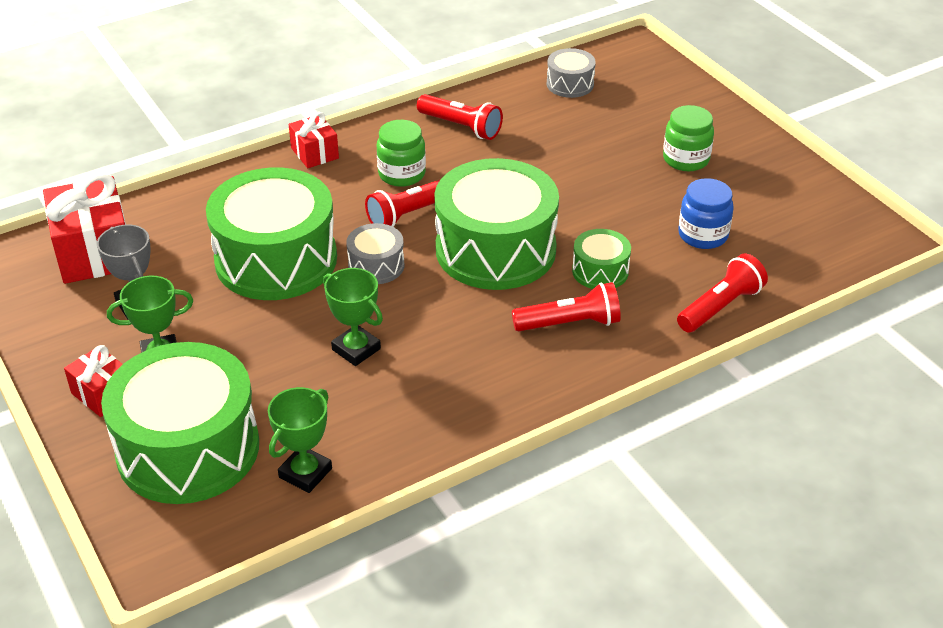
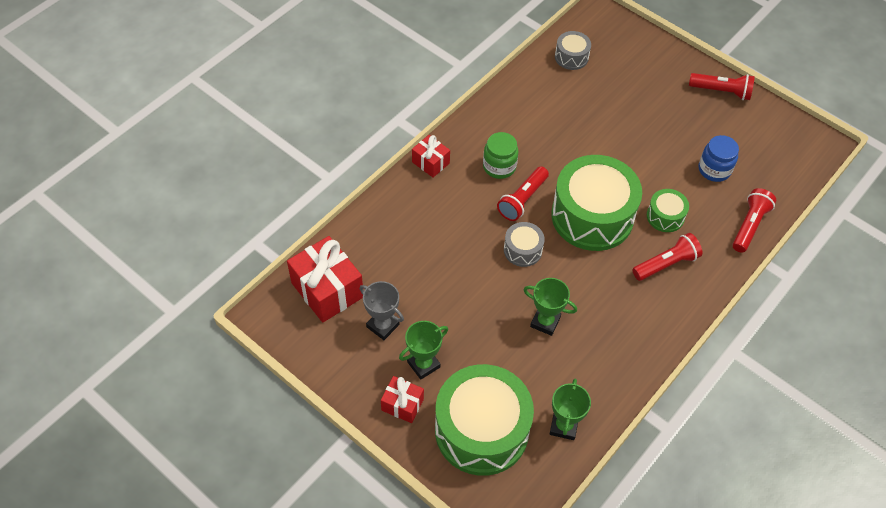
camera: 20 degrees left, 15 degrees up
green drum [206,167,337,300] -> none
red flashlight [417,94,503,140] -> red flashlight moved to [689,73,755,100]
green jar [663,105,714,171] -> none

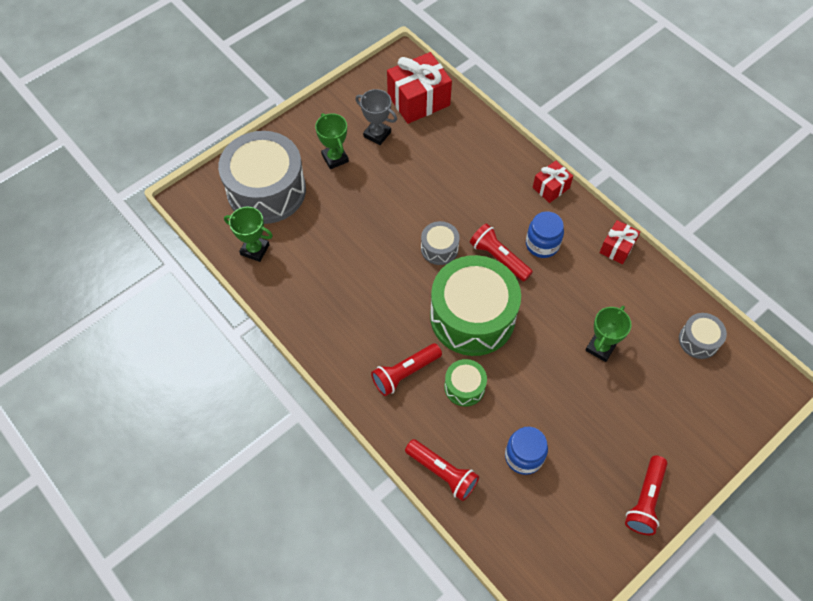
camera: 100 degrees right, 5 degrees up
grey trophy [360,281,404,340] -> grey trophy turned 75 degrees clockwise [355,89,397,145]
red gift [381,376,424,423] -> red gift moved to [600,220,640,264]
green drum [435,364,534,476] -> grey drum [218,131,306,224]
green jar [483,132,518,179] -> blue jar [526,211,564,258]
green trophy [524,278,577,336] -> green trophy moved to [585,306,631,362]
red flashlight [632,233,702,281] -> red flashlight turned 75 degrees clockwise [371,343,442,396]

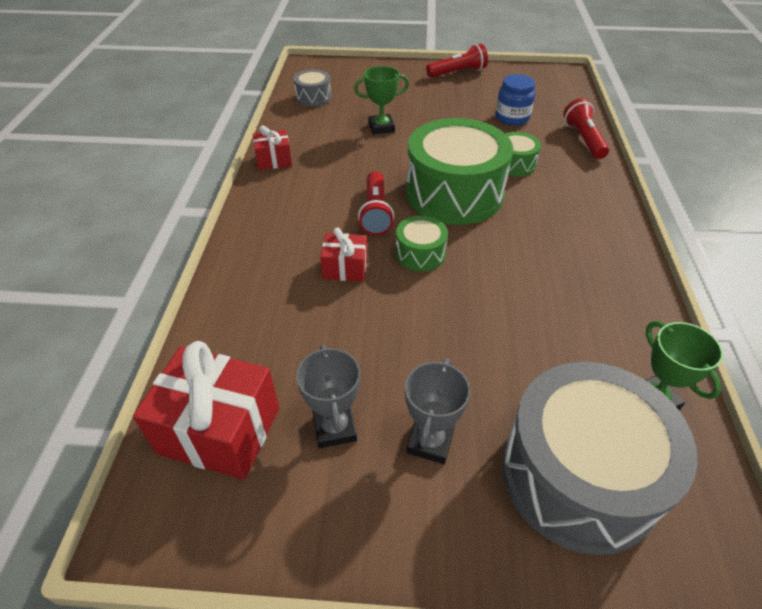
camera: 135 degrees left, 15 degrees down
green trophy [315,113,349,169] -> grey trophy [405,359,470,464]
red flashlight [371,343,442,396] -> none
grey drum [421,221,460,265] -> green drum [396,216,448,271]
blue jar [526,211,564,258] -> none
red gift [533,161,573,203] -> red gift moved to [320,227,367,282]

